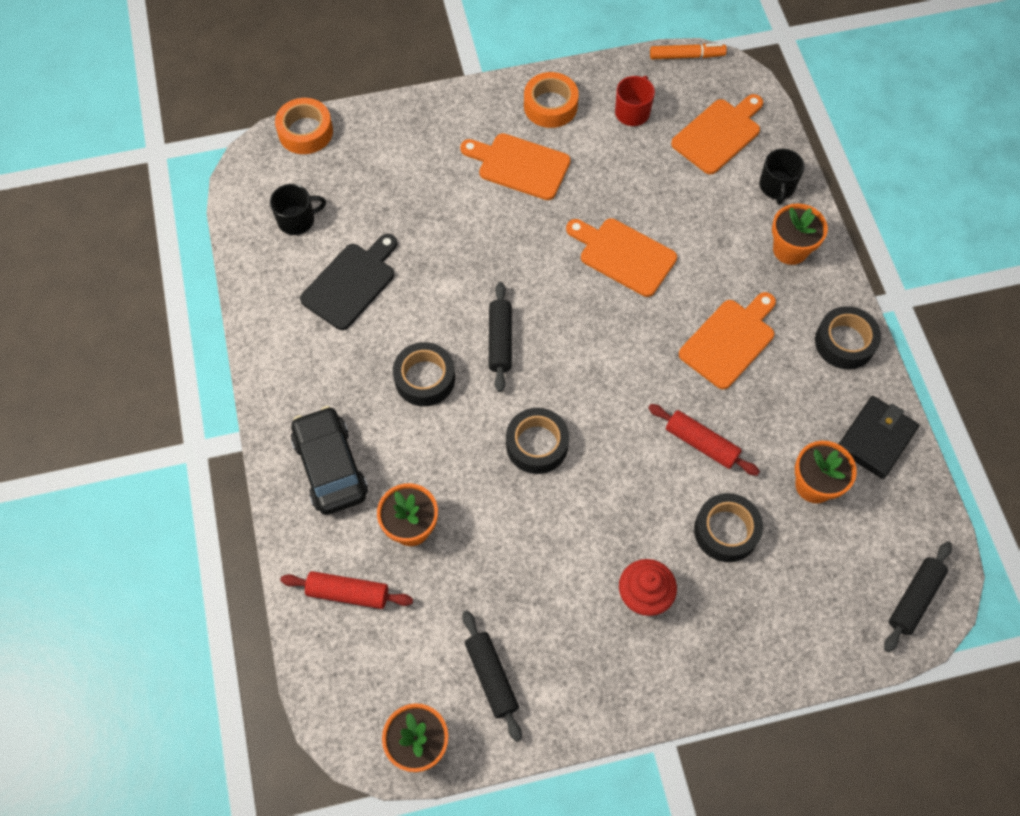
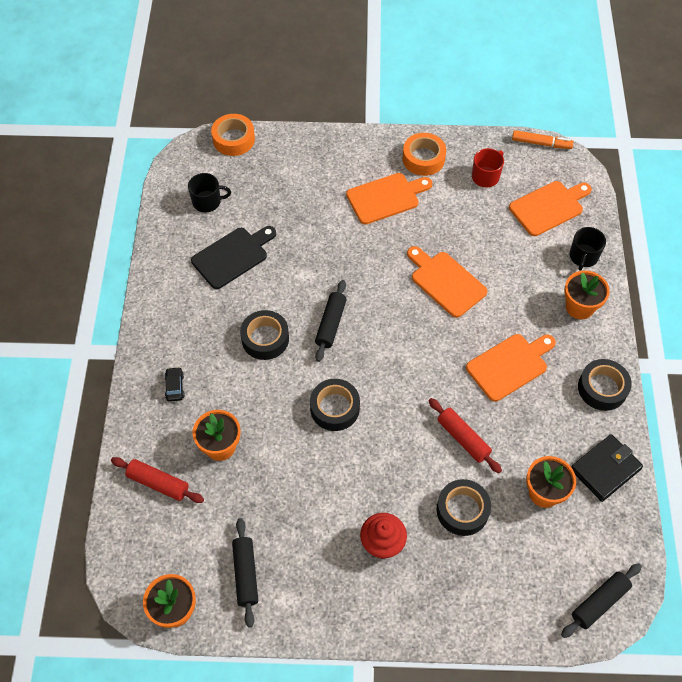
camera: 15 degrees right, 5 degrees down
black car [291,406,368,515] -> black car [164,367,185,402], size x0.43
orange cutting board [460,133,571,200] -> orange cutting board turned 120 degrees clockwise [346,173,432,225]

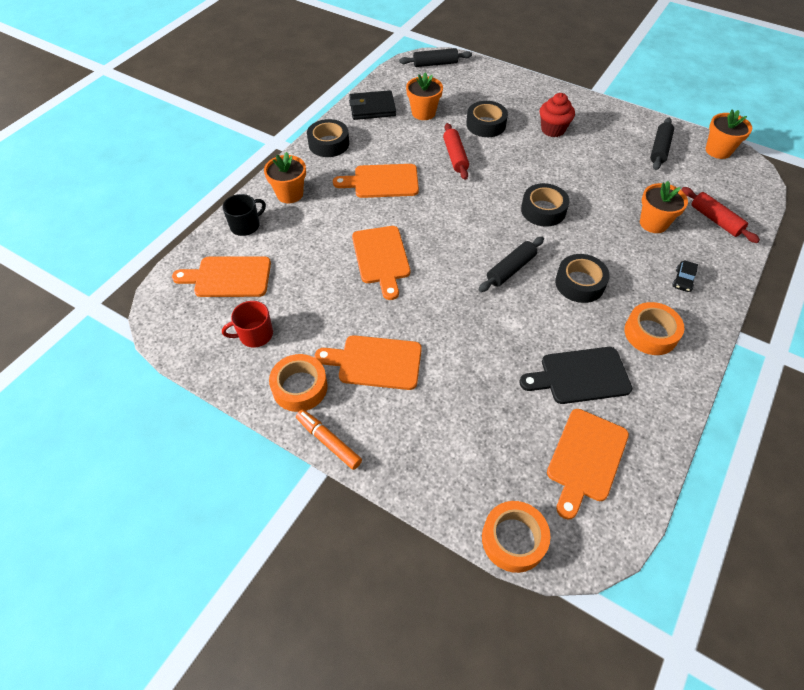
camera: 150 degrees left, 5 degrees down
black mug [188,173,231,213] -> orange cutting board [547,409,629,519]
orange marker [512,130,574,149] -> orange marker moved to [296,410,362,470]
none -> orange tape [624,302,684,355]

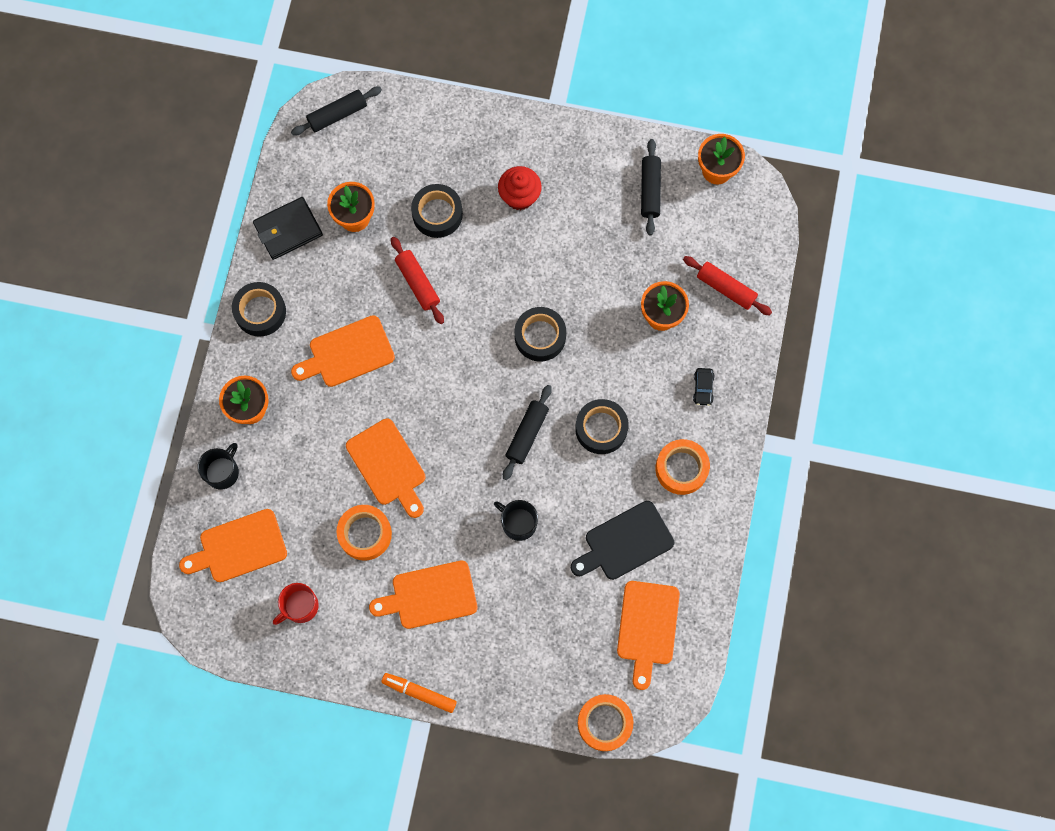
camera: 20 degrees left, 20 degrees up
orange tape [269,354,328,412] -> orange tape moved to [336,505,392,561]
none -> black mug [494,500,538,541]

